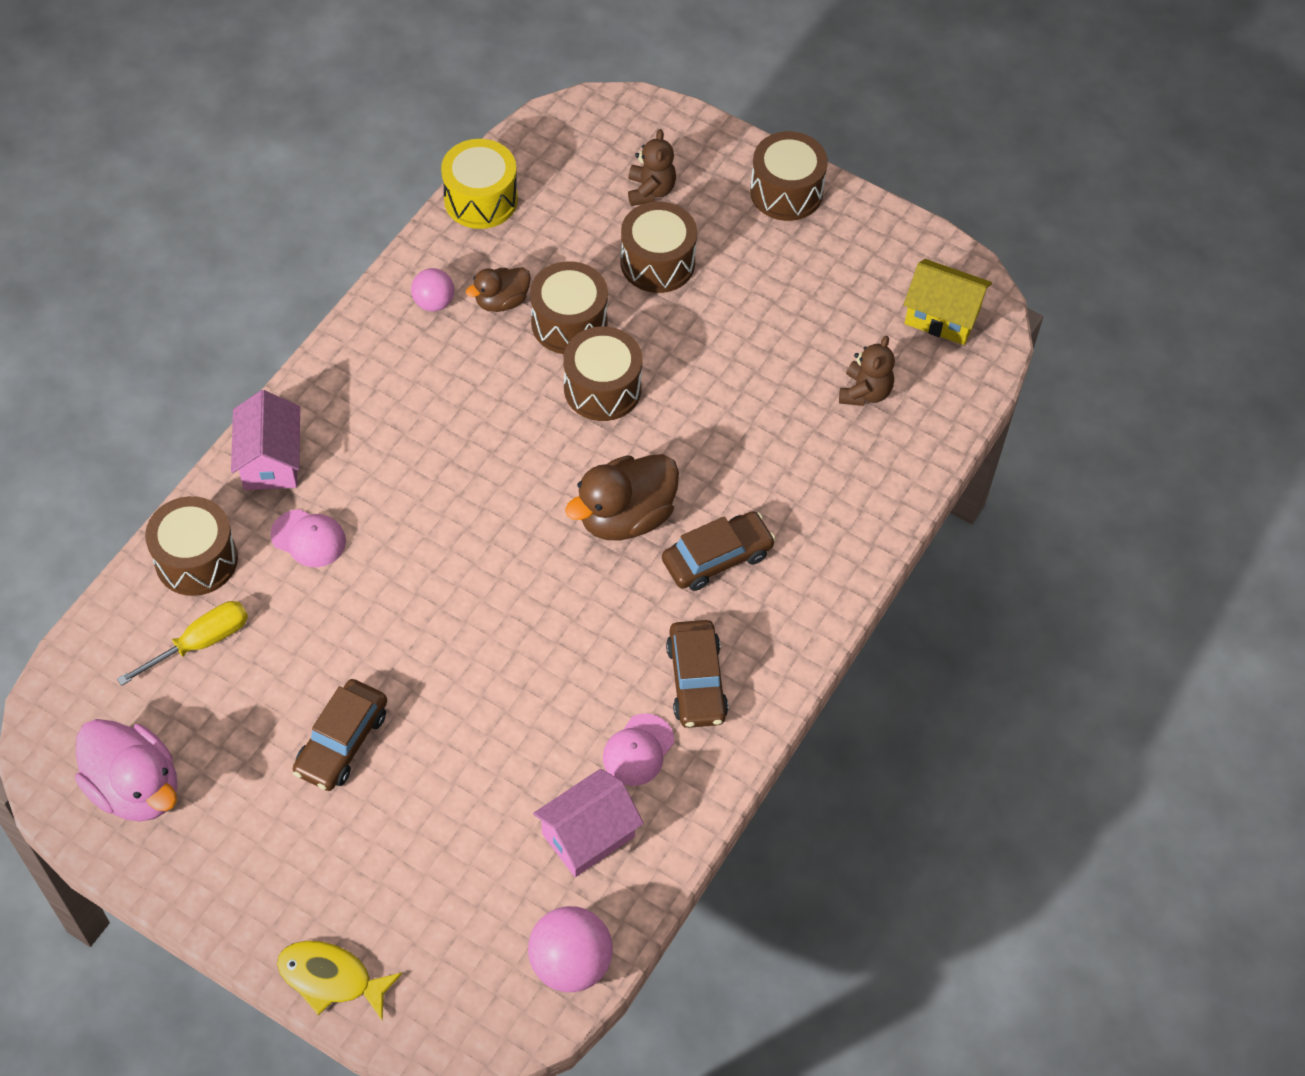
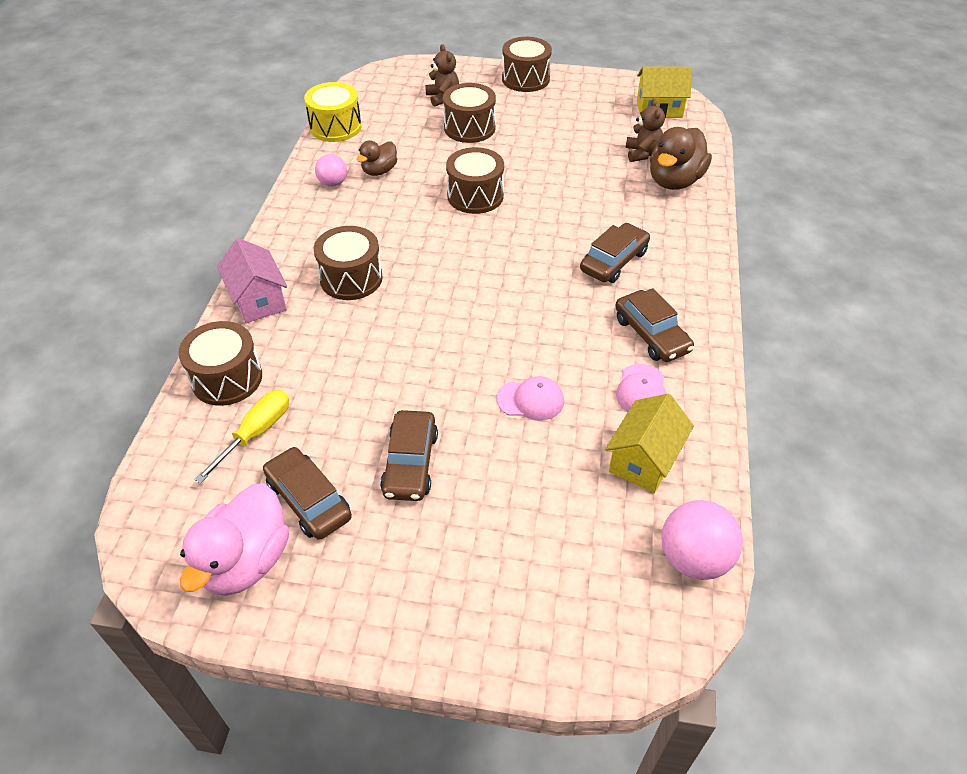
camera: 20 degrees left, 10 degrees down
pink duck [75,719,177,822] -> pink duck turned 90 degrees clockwise [180,484,289,596]
pink cap [270,509,346,567] -> pink cap moved to [496,376,564,421]
yellow fish [277,941,403,1020] -> none
brown drum [530,261,608,354] -> brown drum moved to [314,226,383,300]
pink house [533,769,644,877] -> yellow house [605,394,694,493]
brown duck [565,454,679,540] -> brown duck moved to [650,127,712,190]
none -> brown car [263,447,352,540]

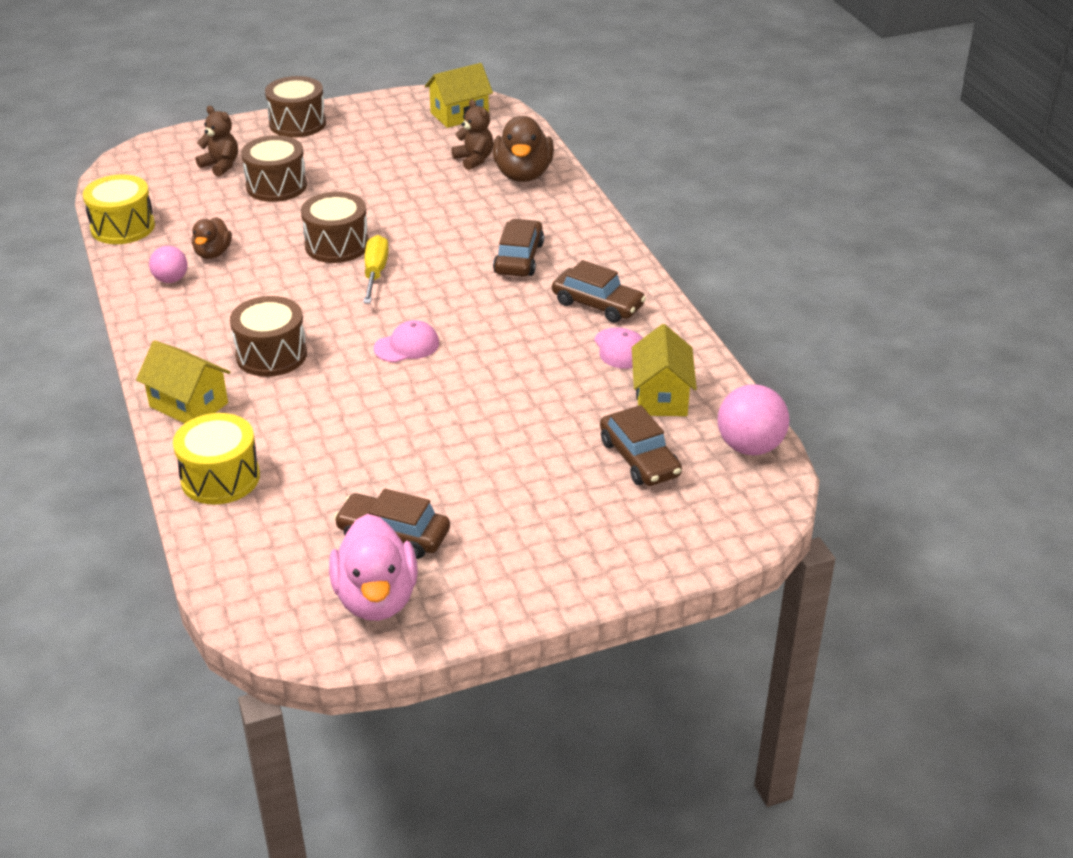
camera: 30 degrees left, 10 degrees down
brown drum [178,321,262,406] -> yellow drum [173,413,260,505]
yellow screwdriver [194,390,289,483] -> yellow screwdriver moved to [363,235,389,303]
pink house [217,238,287,323] -> yellow house [136,340,230,423]
brown car [380,410,438,501] -> brown car moved to [600,405,682,486]
pink cap [496,376,564,421] -> pink cap moved to [374,320,439,362]

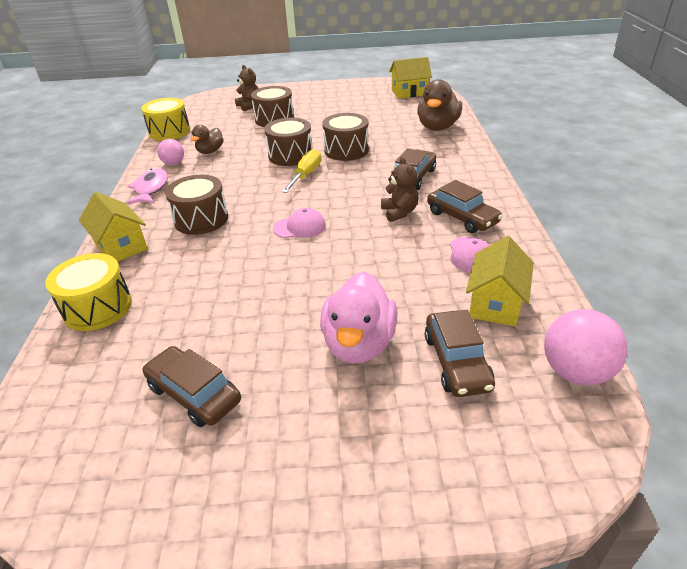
camera: 20 degrees right, 0 degrees up
brown drum [265,76,326,138] -> brown drum moved to [322,113,369,161]
pink duck [329,514,418,621] -> pink duck moved to [320,272,397,363]
brown teddy bear [452,99,493,170] -> brown teddy bear moved to [381,156,419,222]
none -> pink fish [126,168,168,204]

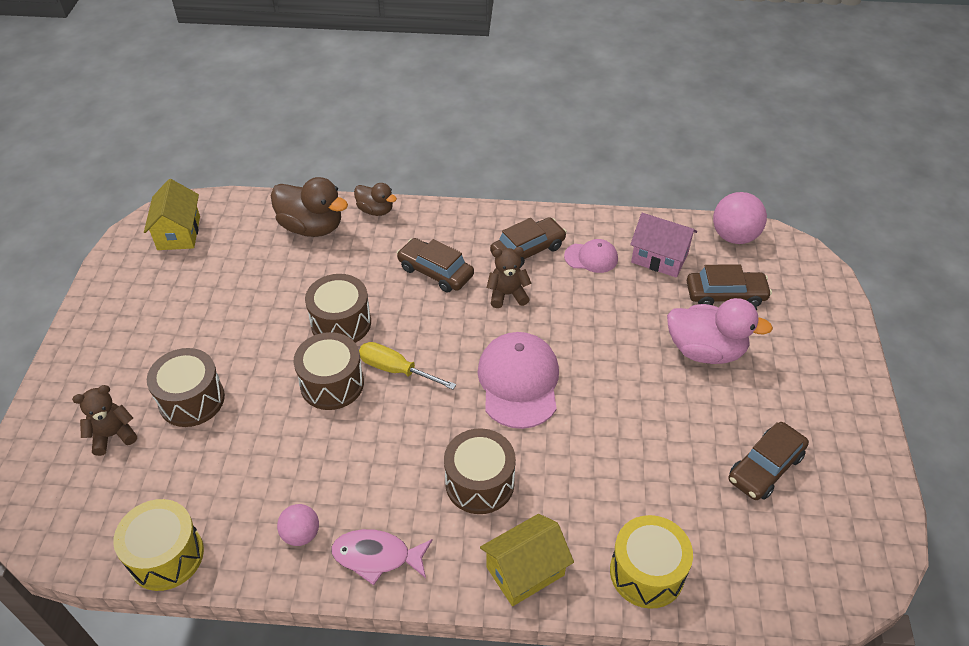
camera: 85 degrees left, 10 degrees up
brown duck [191,125,224,154] -> brown duck moved to [354,183,397,216]
pink cap [273,208,326,238] -> pink cap [477,332,559,429], size x1.83
yellow house [466,236,534,327] -> pink house [630,213,697,278]

